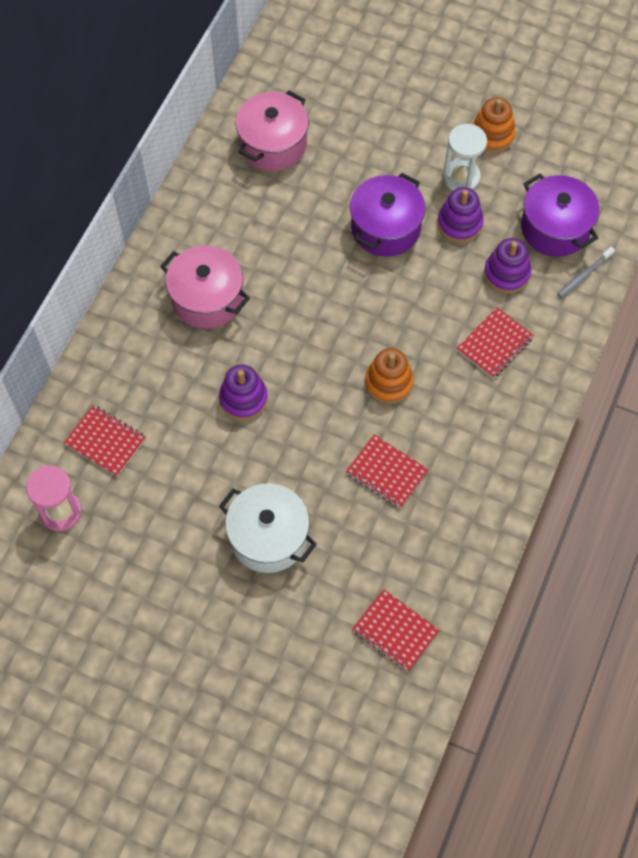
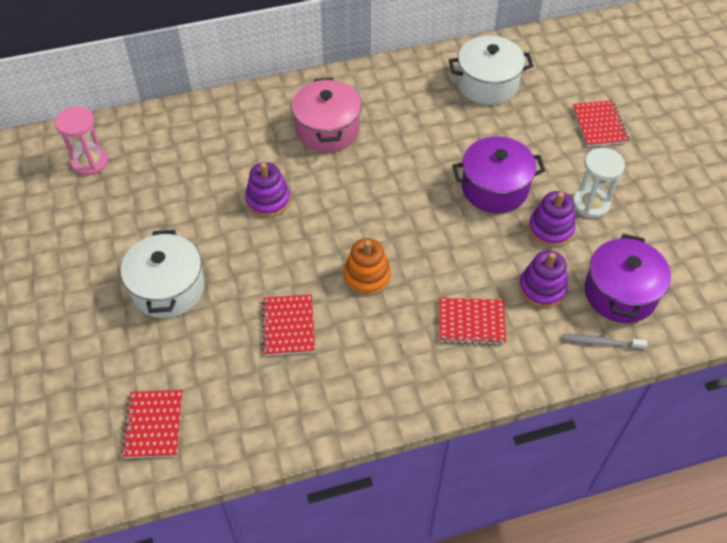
camera: 50 degrees right, 10 degrees down
red notebook [64,405,146,476] -> red notebook moved to [572,100,629,147]
pink pot [235,91,309,171] -> white pot [449,36,533,105]
orange stacking toy [472,98,516,153] -> none

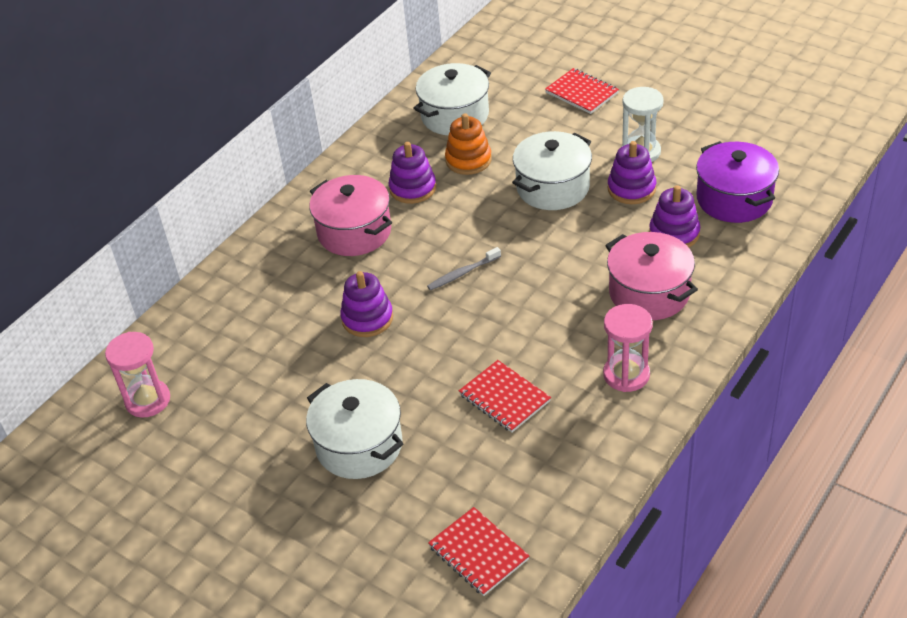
camera: 35 degrees left, 10 degrees down
orange stacking toy [344,238,391,296] -> orange stacking toy moved to [445,113,492,175]
red notebook [439,298,506,345] -> pink pot [605,232,698,320]
purple pot [452,136,545,213] -> white pot [512,131,592,210]
grey toothbrush [562,334,647,350] -> grey toothbrush moved to [427,247,501,290]
none -> purple stacking toy [389,142,436,204]
none -> pink hourglass [603,304,653,392]

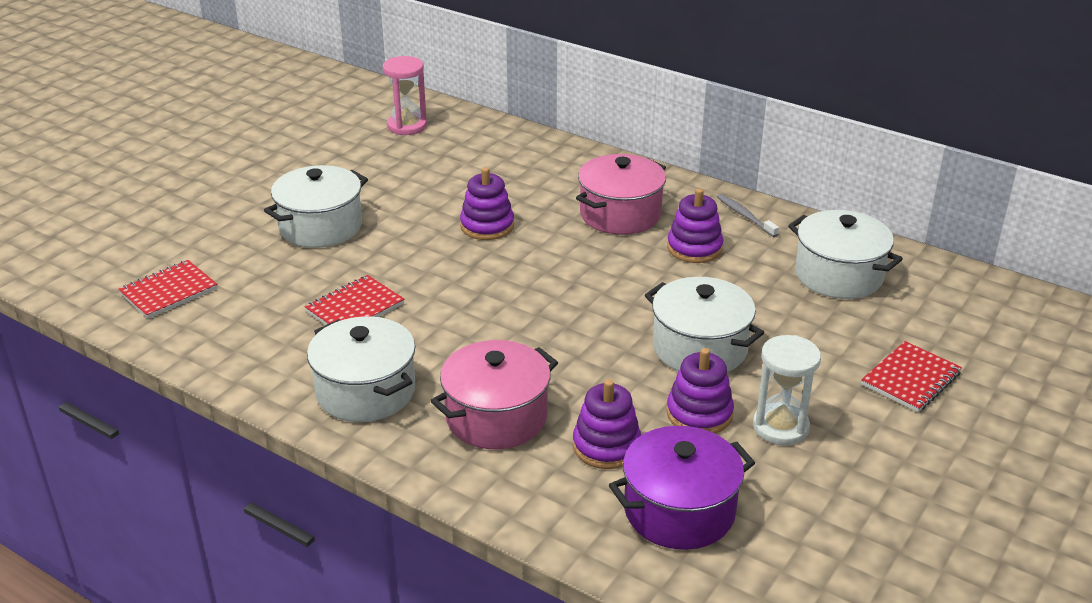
camera: 85 degrees right, 10 degrees down
grey toothbrush [427,247,501,290] -> grey toothbrush moved to [717,194,779,237]
orange stacking toy [445,113,492,175] -> none
pink hourglass [603,304,653,392] -> white pot [307,316,415,422]

